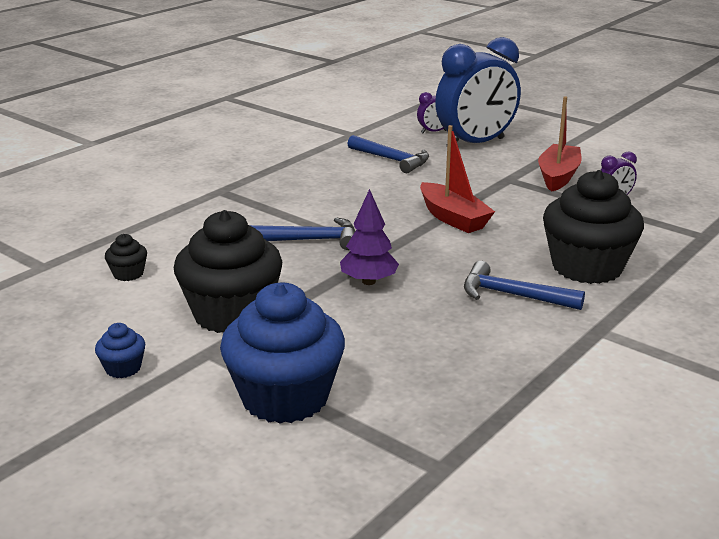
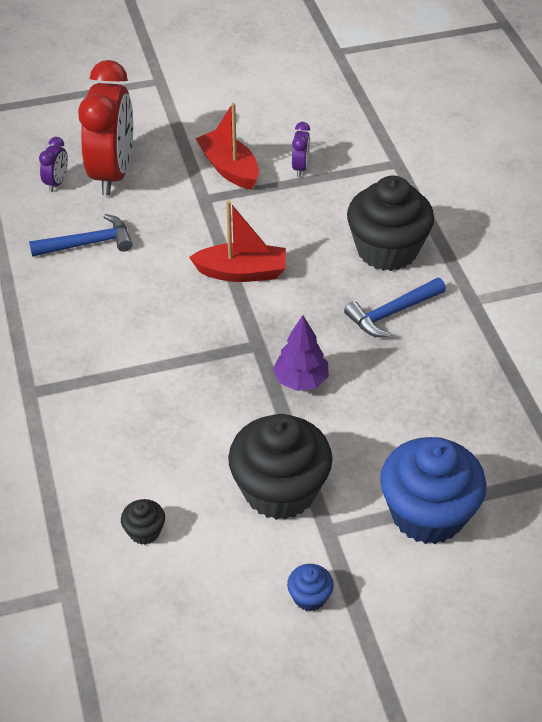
camera: 55 degrees left, 20 degrees up
blue hammer [250,217,355,250] -> none
blue clock [435,37,521,146] -> red clock [78,60,133,196]

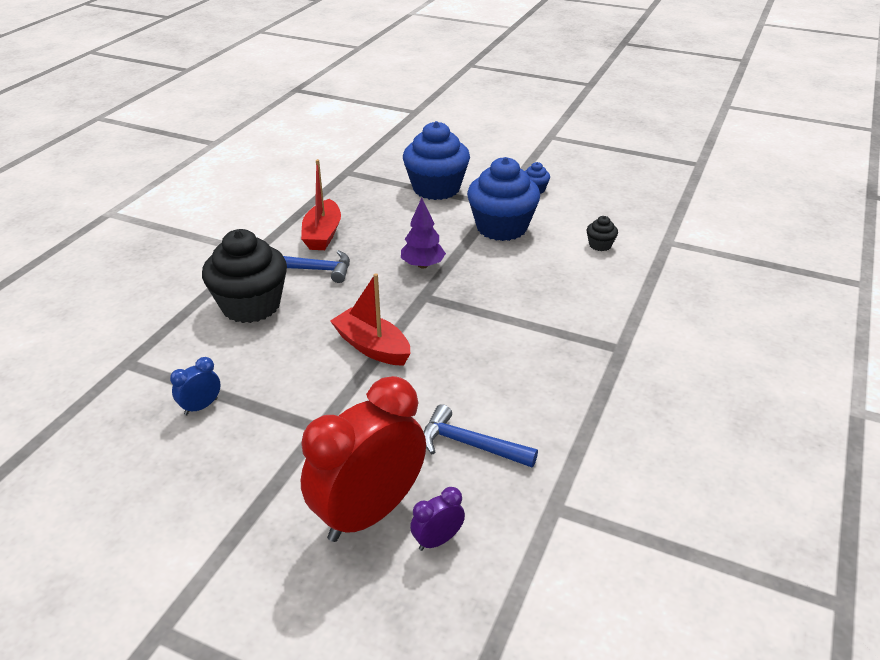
camera: 140 degrees left, 10 degrees down
red boat [195,103,259,190] -> red boat moved to [301,159,341,250]
black cupcake [228,414,333,520] -> blue cupcake [467,157,540,241]
purple clock [292,122,310,177] -> blue clock [170,357,220,415]

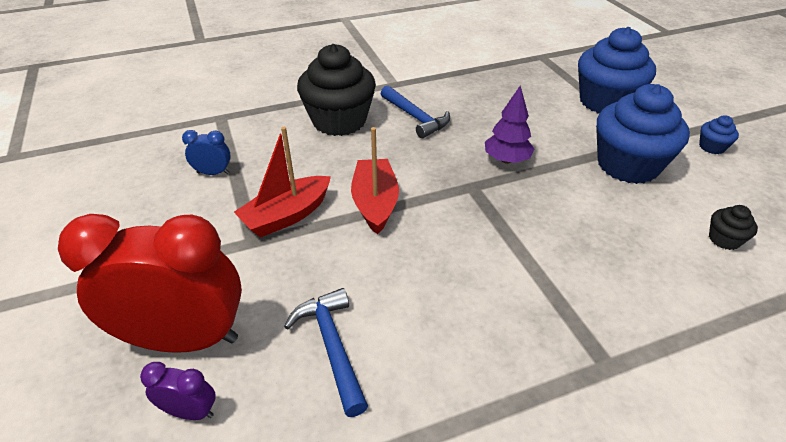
camera: 45 degrees right, 5 degrees up
red boat [301,159,341,250] -> red boat moved to [234,127,331,238]

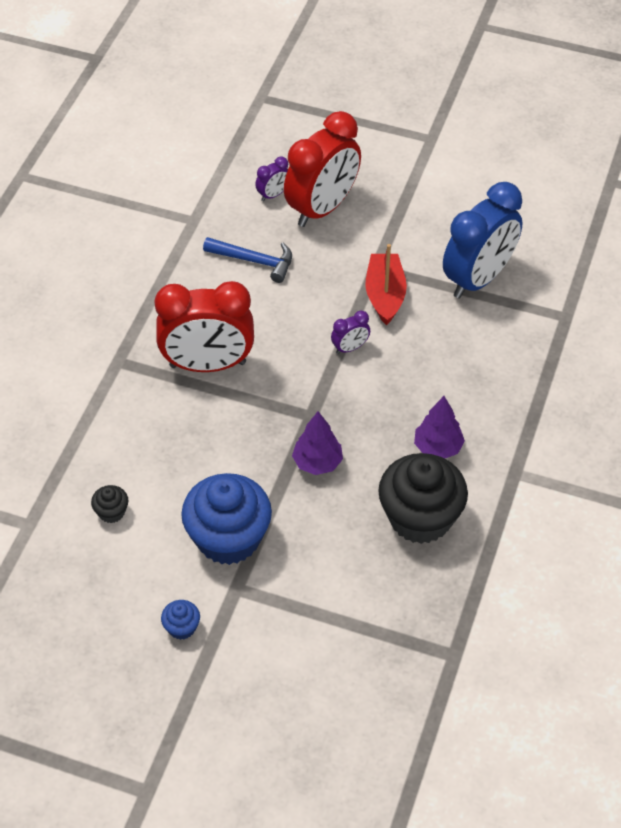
camera: 130 degrees right, 10 degrees up
blue clock [182,130,231,175] -> blue clock [443,182,523,299], size x2.39
black cupcake [297,44,376,136] -> black cupcake moved to [378,453,468,544]
red boat [351,127,399,235] -> purple clock [331,311,370,354]
blue hammer [381,85,450,138] -> purple tree [414,396,465,459]
blue cupcake [578,27,656,113] -> none
none -> red clock [155,281,254,372]

